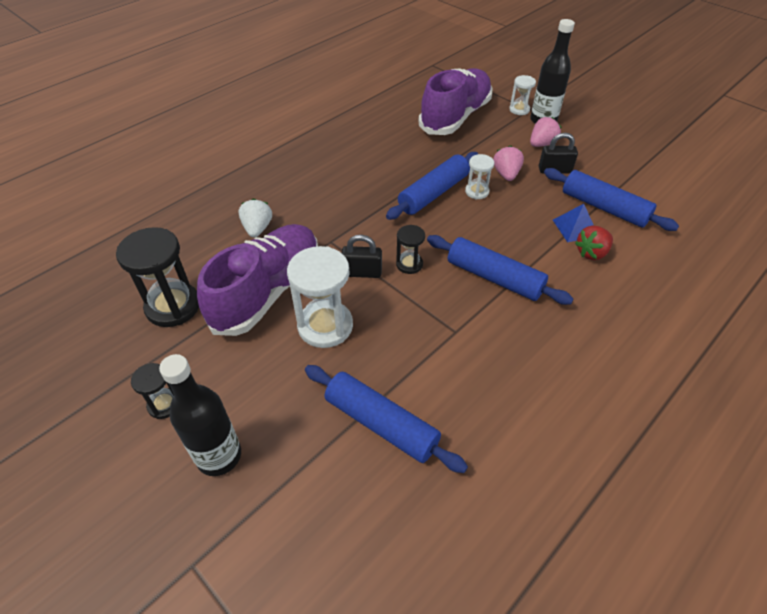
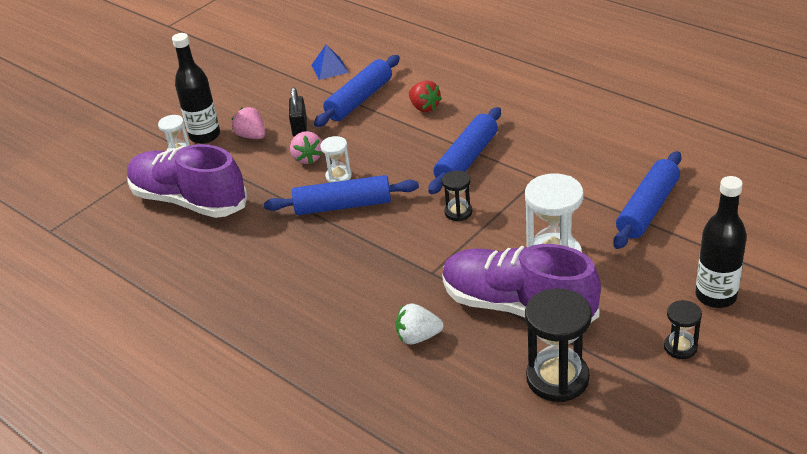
camera: 90 degrees left, 10 degrees down
black padlock [342,235,382,278] -> none
blue rolling pin [386,152,478,220] -> blue rolling pin turned 45 degrees counterclockwise [264,175,419,215]
pink strawberry [493,145,524,181] -> pink strawberry turned 105 degrees counterclockwise [290,131,323,164]
blue pyramid [553,204,594,242] -> blue pyramid moved to [312,44,349,80]

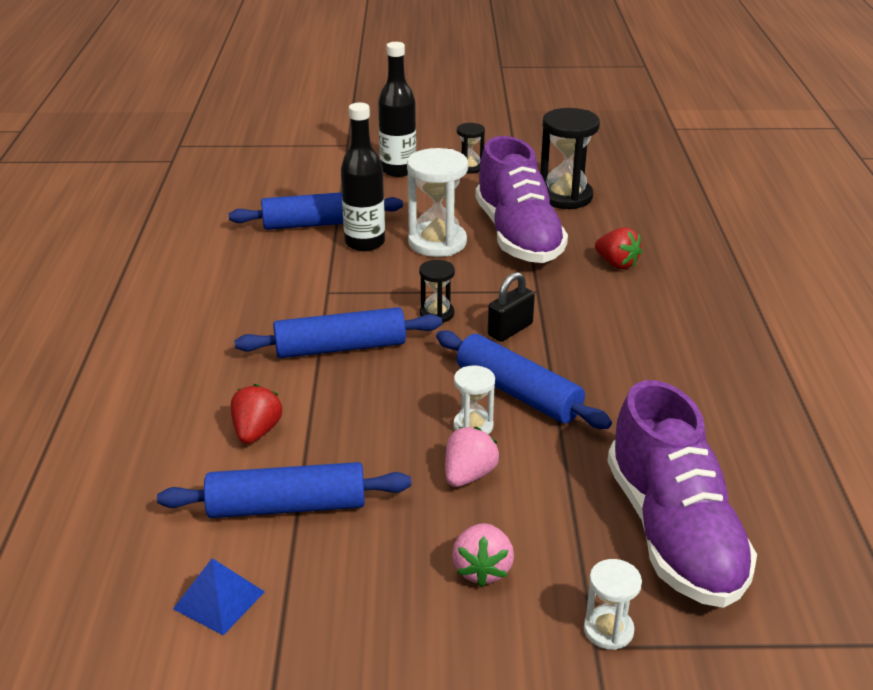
camera: 135 degrees left, 5 degrees down
black bottle [172,33,220,144] -> black bottle moved to [341,103,385,251]
black padlock [289,87,307,137] -> black padlock moved to [488,272,535,342]
white strawberry [396,304,444,344] -> red strawberry [595,227,642,269]

